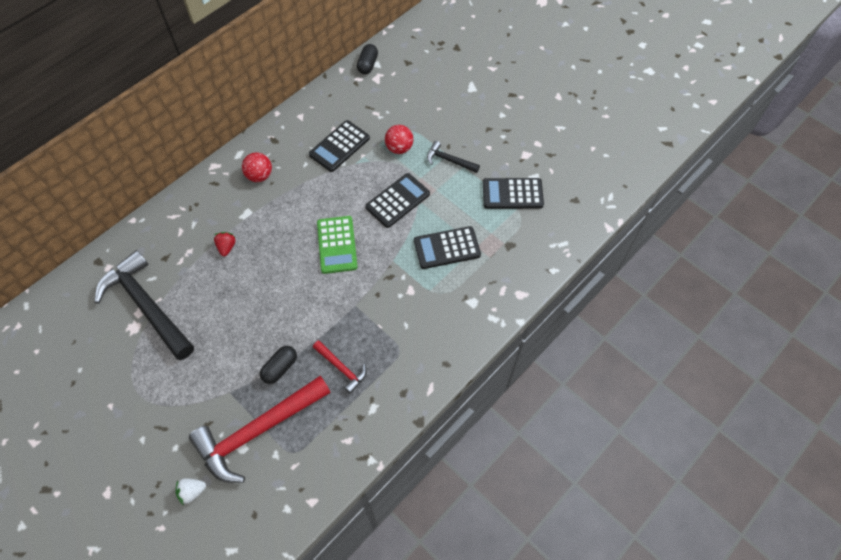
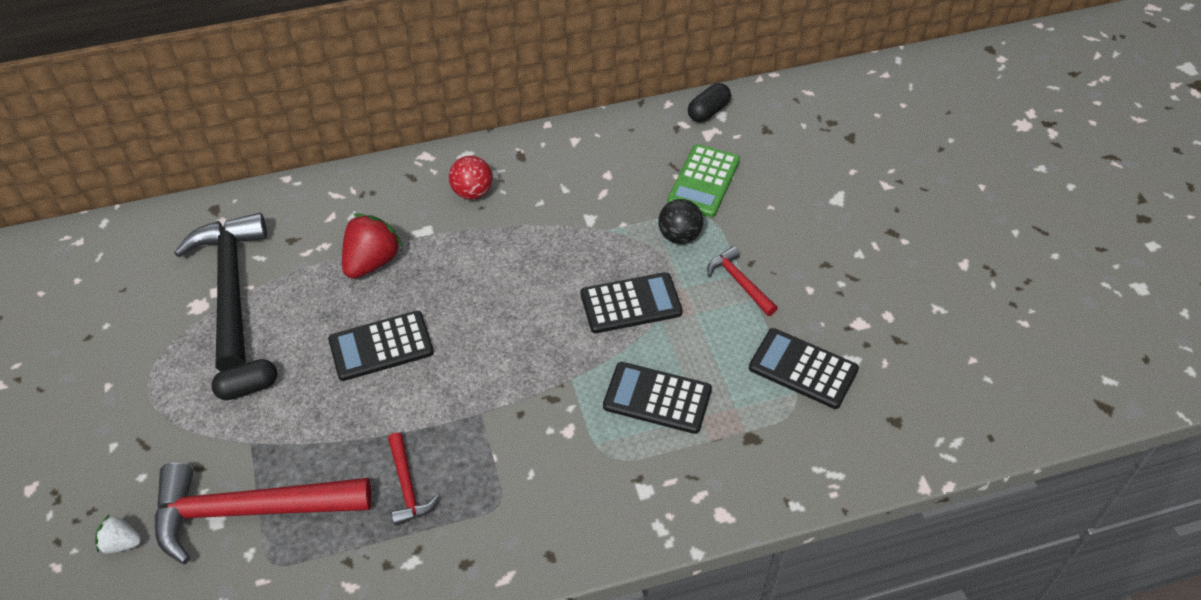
camera: 30 degrees right, 10 degrees down
red strawberry [214,232,236,256] -> red strawberry [342,213,403,279], size x1.83
black capsule [260,346,297,384] -> black capsule moved to [211,359,277,400]
black calculator [309,120,370,172] -> black calculator moved to [328,311,434,381]
green calculator [317,216,358,274] -> green calculator moved to [667,144,740,217]
red ball [385,125,413,154] -> black ball [658,199,703,244]
black hammer [427,141,480,173] -> red hammer [707,246,777,316]

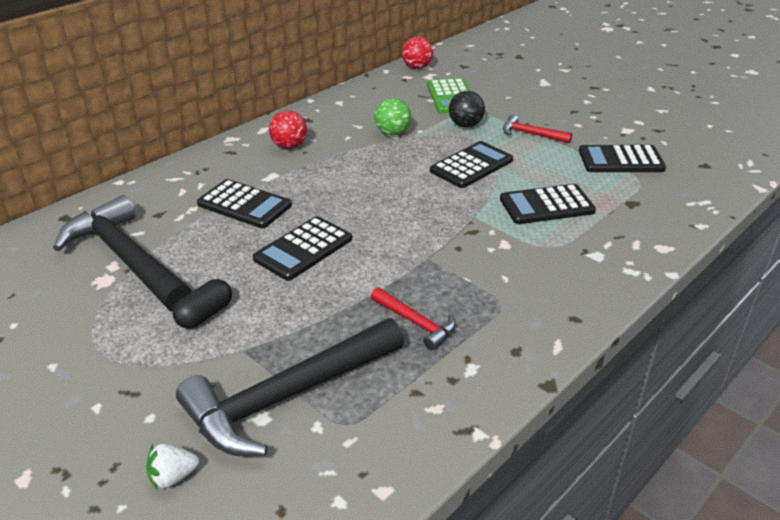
camera: 30 degrees left, 15 degrees down
red hammer [154,463,371,564] -> black hammer [176,318,404,456]
red strawberry [342,213,403,279] -> black calculator [197,179,292,228]
black capsule [688,83,731,122] -> red ball [402,36,433,69]
none -> green ball [374,98,411,136]

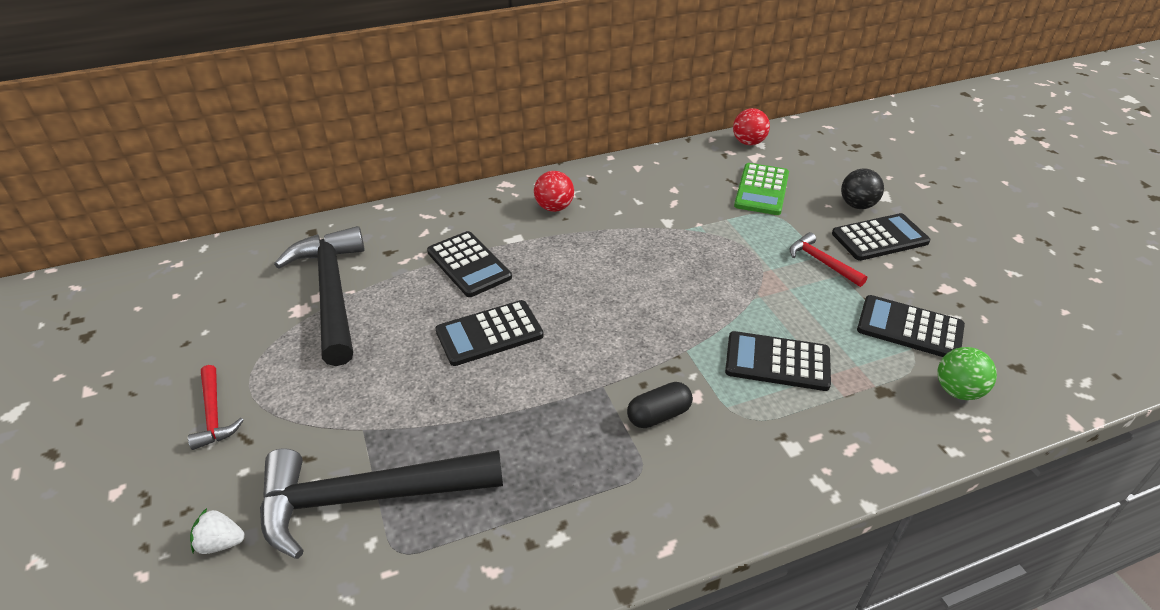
camera: 25 degrees right, 5 degrees up
black capsule [173,279,232,329] -> black capsule moved to [627,382,693,428]
red hammer [371,287,456,350] -> red hammer moved to [188,365,244,450]
green ball [374,98,411,136] -> green ball moved to [937,347,997,400]
black calculator [430,141,513,188] -> black calculator moved to [832,213,930,261]
black ball [449,91,485,128] -> black ball moved to [841,168,884,209]

